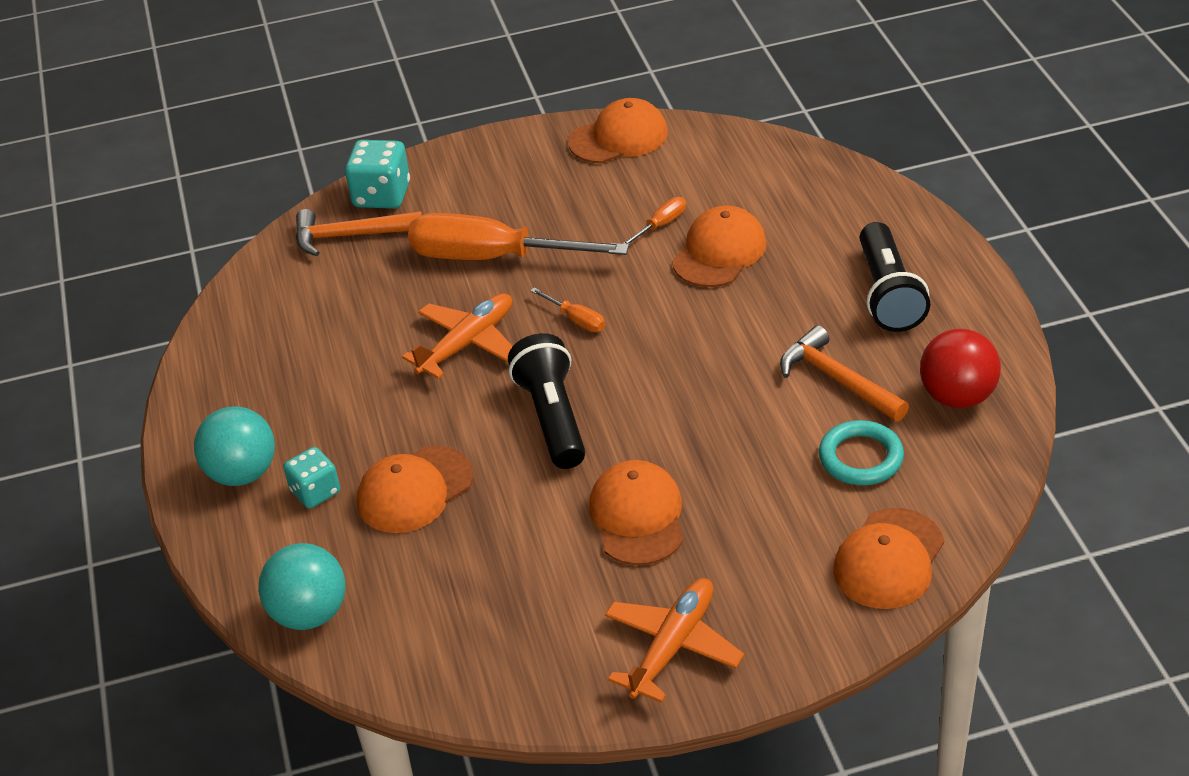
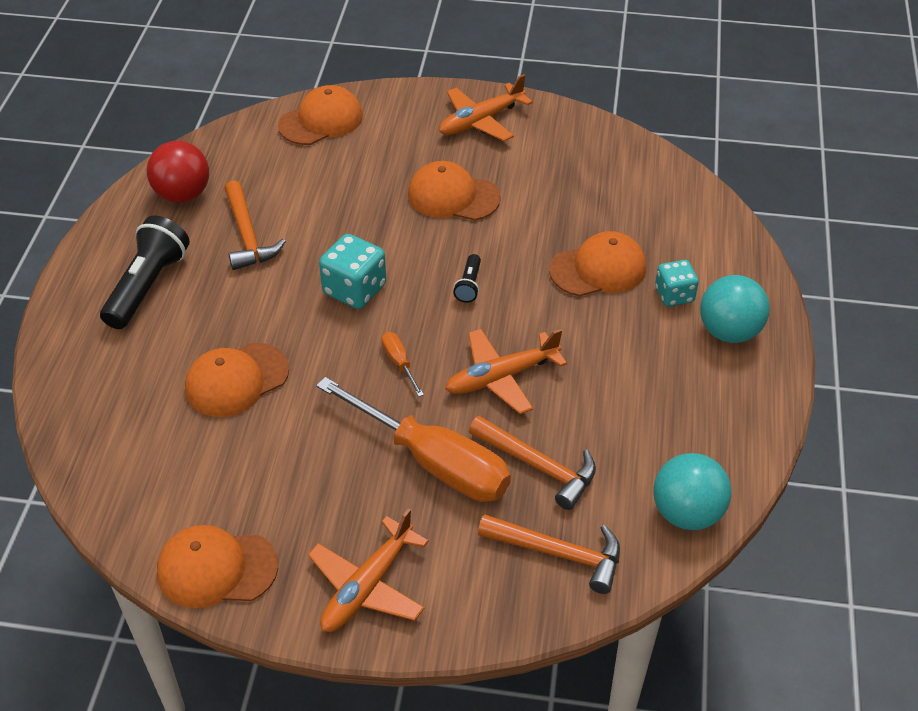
camera: 160 degrees left, 5 degrees up
turquoise ball [258,543,346,630] -> turquoise ball moved to [653,453,731,530]
turquoise dice [345,140,410,209] -> turquoise dice moved to [319,234,386,309]
black flashlight [508,333,585,469] -> black flashlight [453,254,481,303], size x0.48
orange cap [589,460,684,565] -> orange cap turned 90 degrees clockwise [408,161,501,221]
orange screwdriver [622,197,686,244] -> none
turquoise ring [819,420,904,485] -> none
none -> orange plane [308,508,429,632]
none -> orange hammer [469,416,596,510]

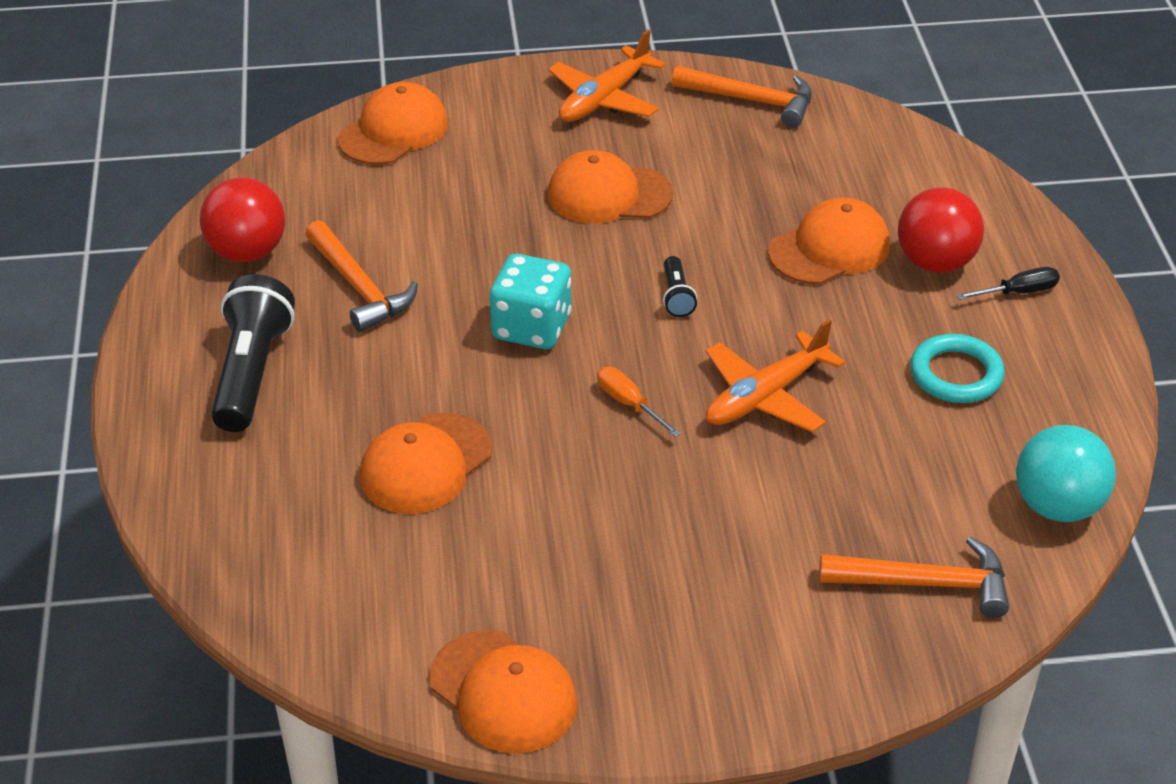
camera: 15 degrees left, 5 degrees down
orange cap [157,525,278,608] -> orange cap turned 120 degrees counterclockwise [429,630,578,754]
orange plane [308,508,429,632] -> none
orange screwdriver [316,377,511,502] -> none
orange hammer [469,416,596,510] -> orange hammer moved to [672,65,812,128]
turquoise dice [655,260,699,307] -> red ball [898,188,984,273]
turquoise ball [700,275,769,343] -> black screwdriver [956,267,1060,300]
none -> turquoise ring [910,334,1005,403]

